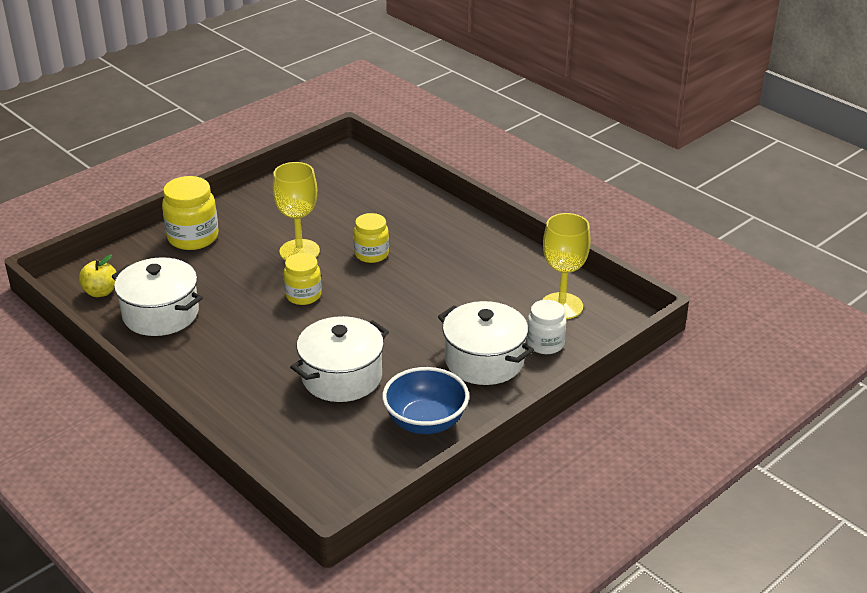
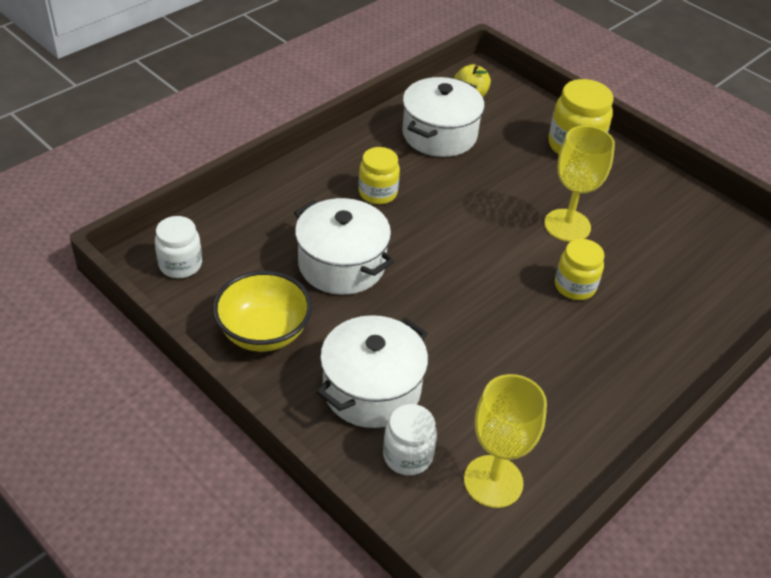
camera: 85 degrees right, 10 degrees up
yellow jar [283,253,322,305] -> yellow jar moved to [359,147,400,204]
blue bowl [382,367,469,434] -> yellow bowl [213,271,312,352]
none -> white jar [155,216,202,278]

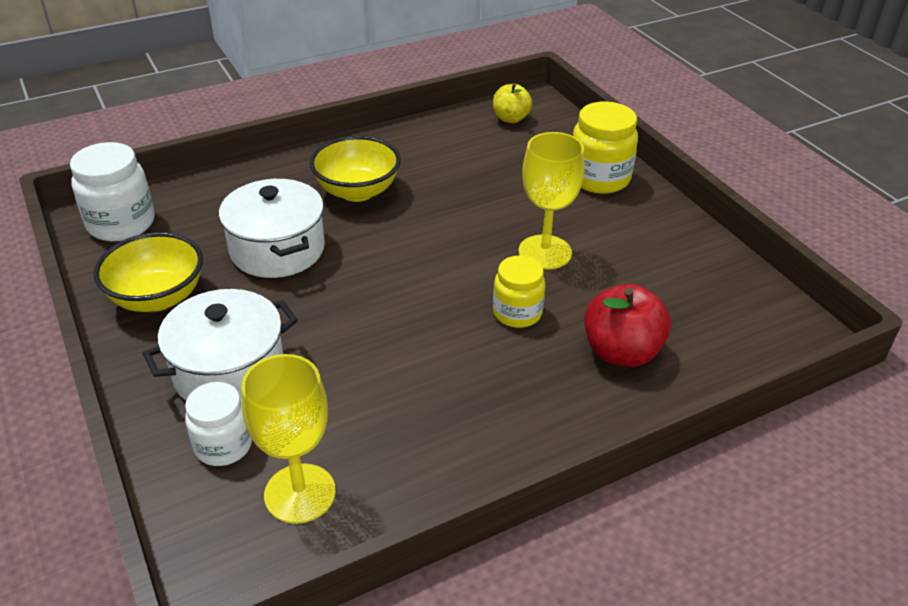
camera: 20 degrees right, 5 degrees down
white jar [155,216,202,278] -> white jar [70,142,155,241], size x1.51
yellow jar [359,147,400,204] -> yellow bowl [310,136,401,202]
white pot [402,77,485,157] -> none
none -> red apple [584,284,671,367]

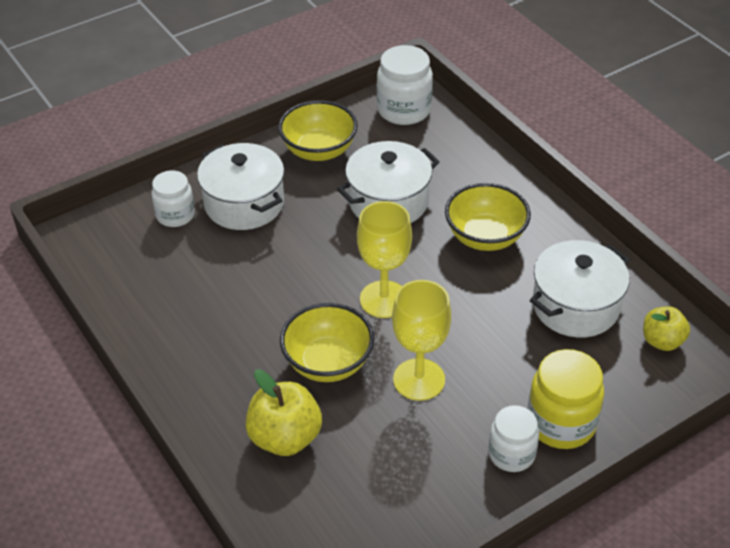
camera: 85 degrees right, 5 degrees up
yellow goblet [241,354,336,524] -> yellow goblet moved to [357,201,412,318]
yellow jar [493,256,546,328] -> yellow bowl [280,303,374,382]
red apple [584,284,671,367] -> yellow apple [245,370,322,456]
none -> white jar [488,405,539,472]
none -> white pot [530,240,630,337]

